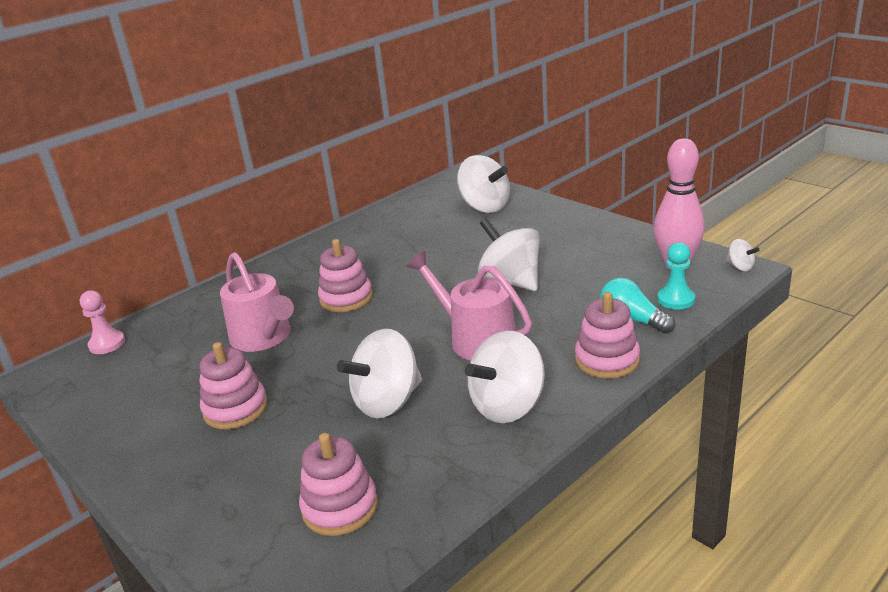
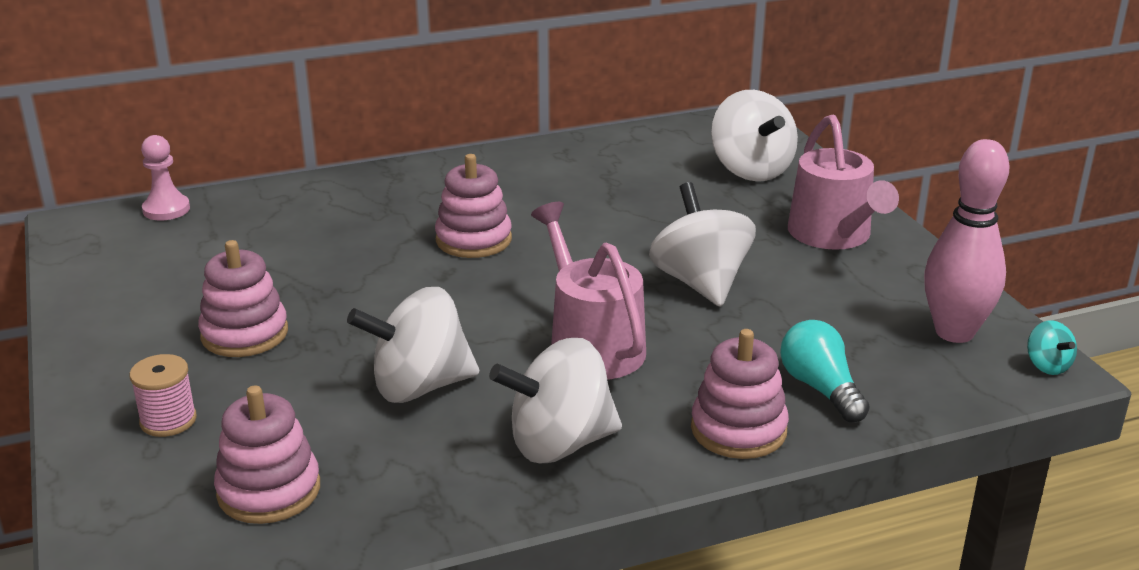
camera: 20 degrees right, 0 degrees up
pink watering can [220,252,294,352] -> pink watering can moved to [788,115,899,250]
turquoise pawn [657,242,695,310] -> none
white spinning top [725,239,759,271] -> turquoise spinning top [1027,320,1077,375]
none -> pink spool [129,354,197,437]

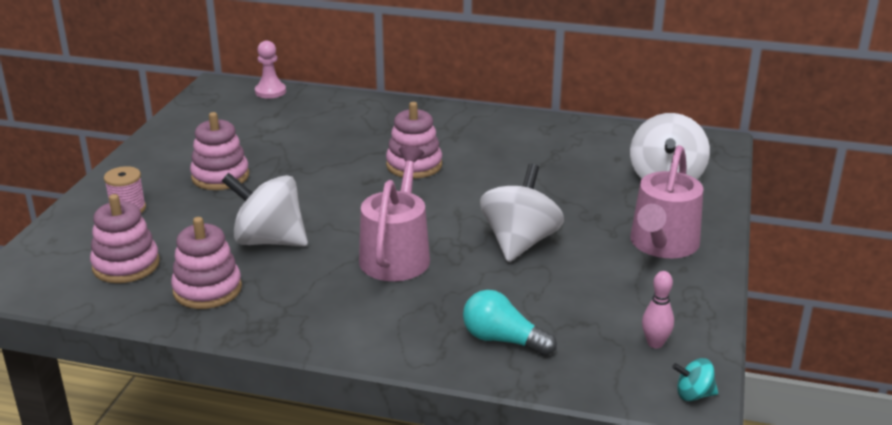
camera: 35 degrees right, 0 degrees up
white spinning top [489,338,622,463] -> none
pink stacking toy [691,329,789,459] -> pink stacking toy moved to [171,217,242,309]
turquoise light bulb [780,320,870,423] -> turquoise light bulb turned 75 degrees counterclockwise [463,290,557,356]
pink bowling pin [924,139,1009,343] -> pink bowling pin [642,271,674,348], size x0.48
turquoise spinning top [1027,320,1077,375] -> turquoise spinning top turned 75 degrees clockwise [672,358,718,401]

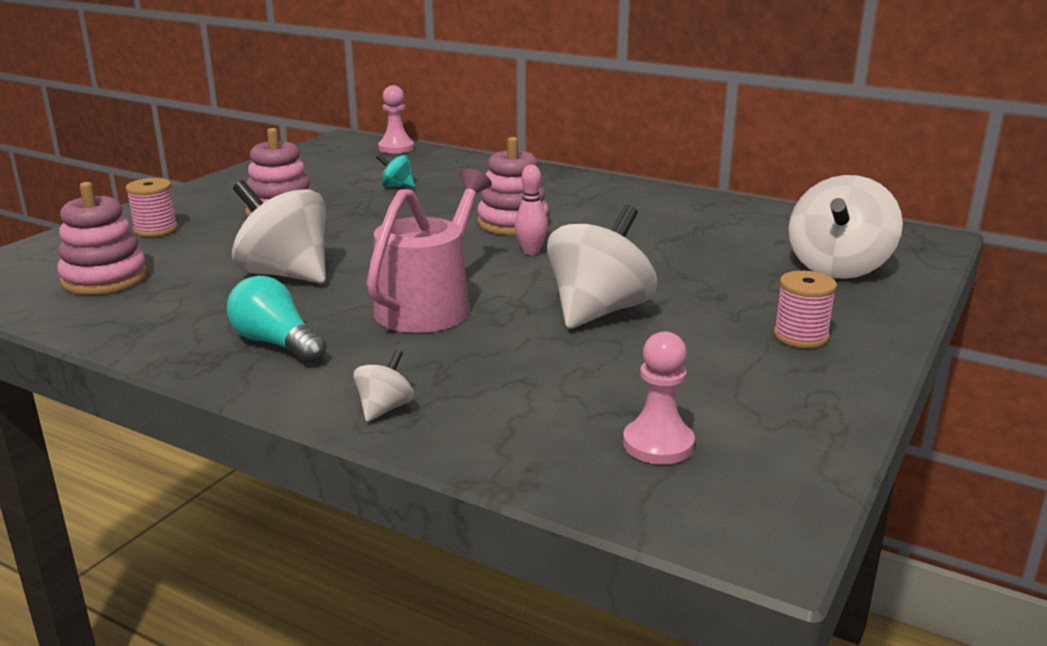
camera: 15 degrees right, 5 degrees down
pink stacking toy [171,217,242,309] -> none
turquoise light bulb [463,290,557,356] -> turquoise light bulb moved to [227,276,327,364]
pink watering can [630,145,703,258] -> pink spool [774,271,837,348]
pink bowling pin [642,271,674,348] -> pink bowling pin moved to [515,165,548,255]
turquoise spinning top [672,358,718,401] -> turquoise spinning top moved to [376,154,415,188]
none -> white spinning top [353,350,414,422]
none -> pink pawn [623,331,695,465]

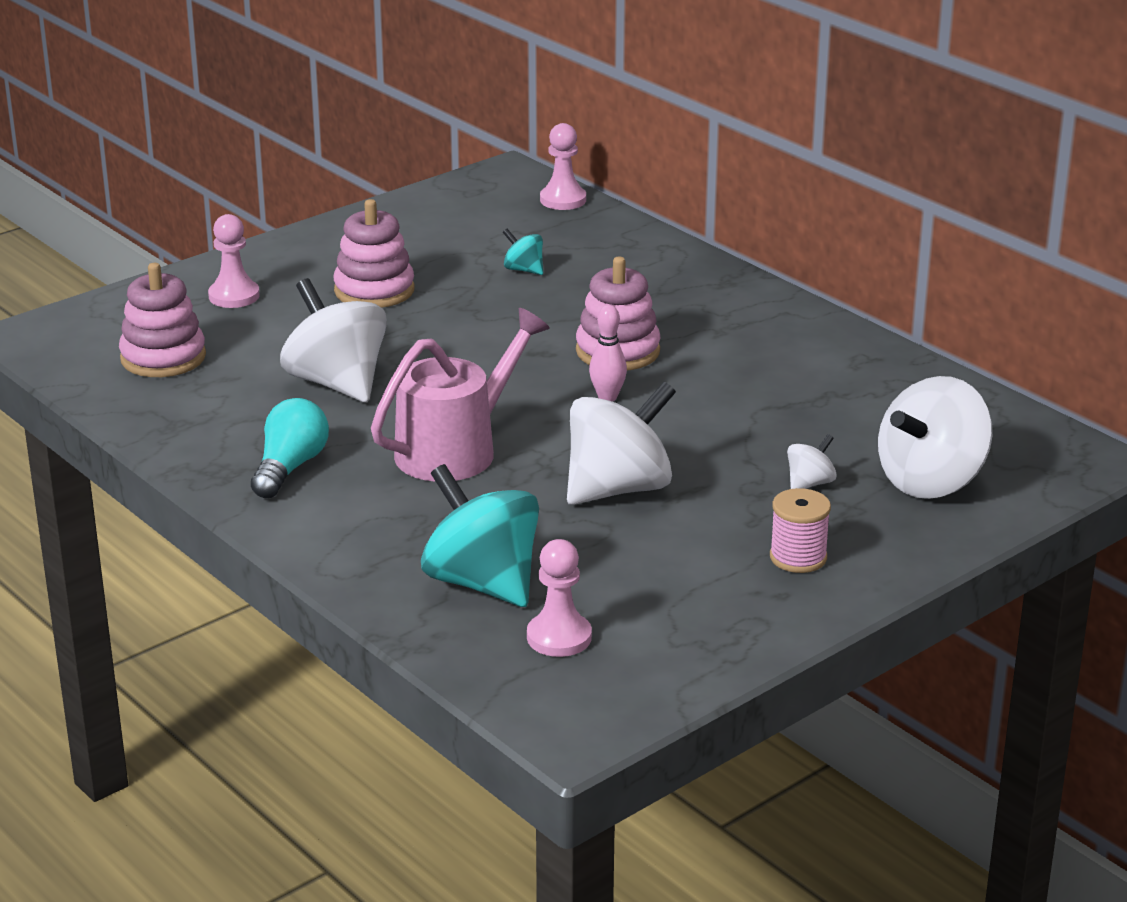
camera: 20 degrees right, 5 degrees up
pink spool [125,178,178,237] -> pink pawn [208,214,260,308]
turquoise light bulb [227,276,327,364] -> turquoise light bulb turned 45 degrees clockwise [251,398,329,498]
white spinning top [353,350,414,422] -> white spinning top moved to [787,434,837,489]
none -> turquoise spinning top [421,464,539,607]

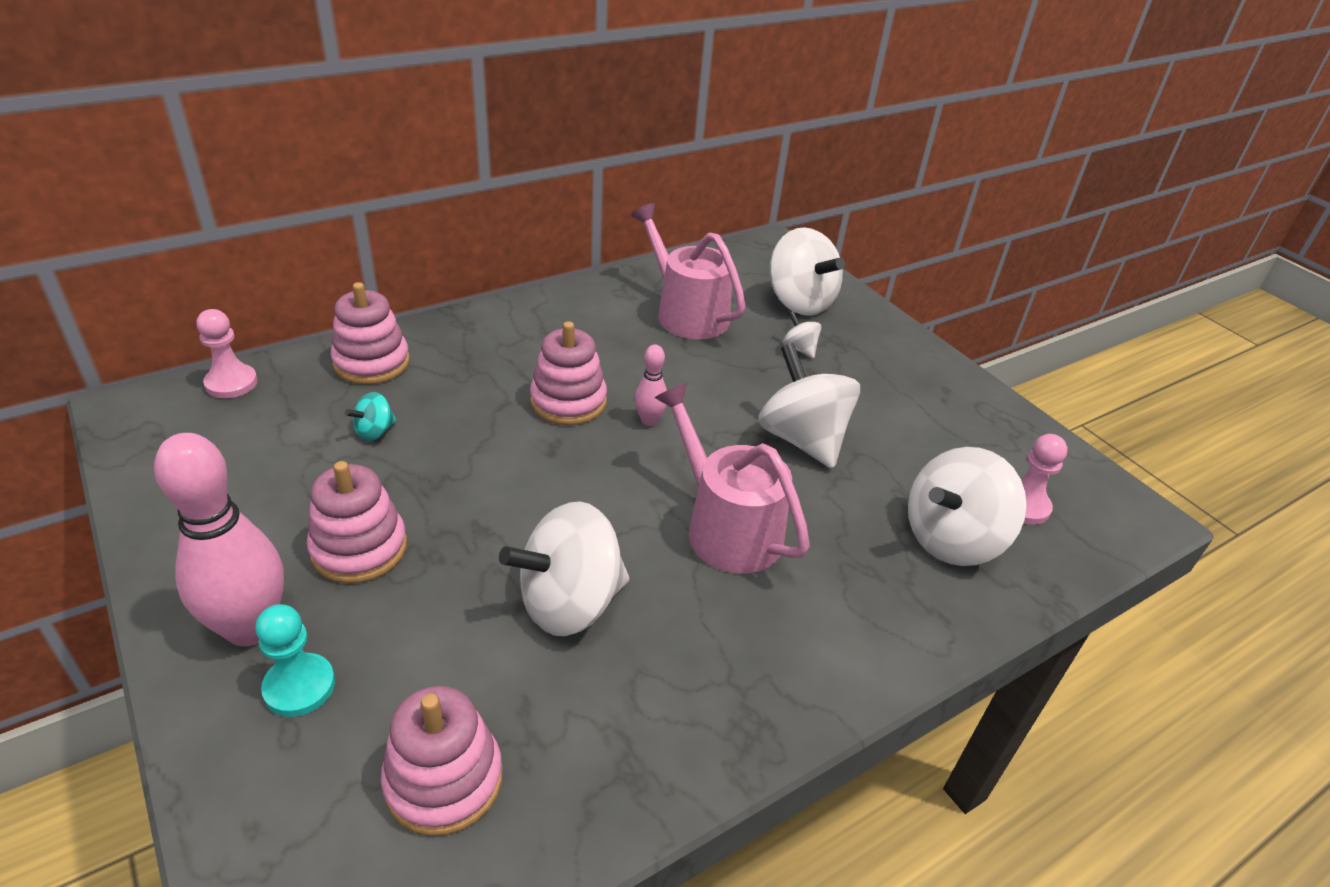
camera: 85 degrees left, 10 degrees up
pink pawn [208,214,260,308] -> turquoise pawn [255,604,335,717]
turquoise light bulb [251,398,329,498] -> none
turquoise spinning top [421,464,539,607] -> white spinning top [908,447,1027,566]
pink spool [770,488,831,573] -> none
none -> pink bowling pin [154,433,284,646]
none -> pink stacking toy [331,282,410,385]
none -> pink watering can [631,203,746,339]

